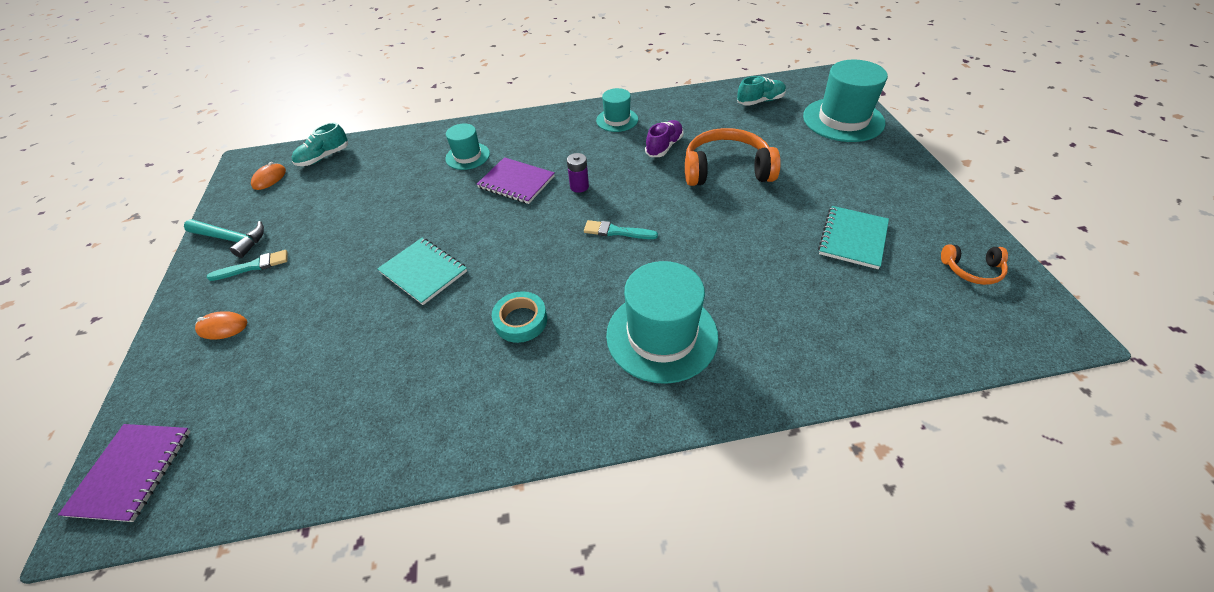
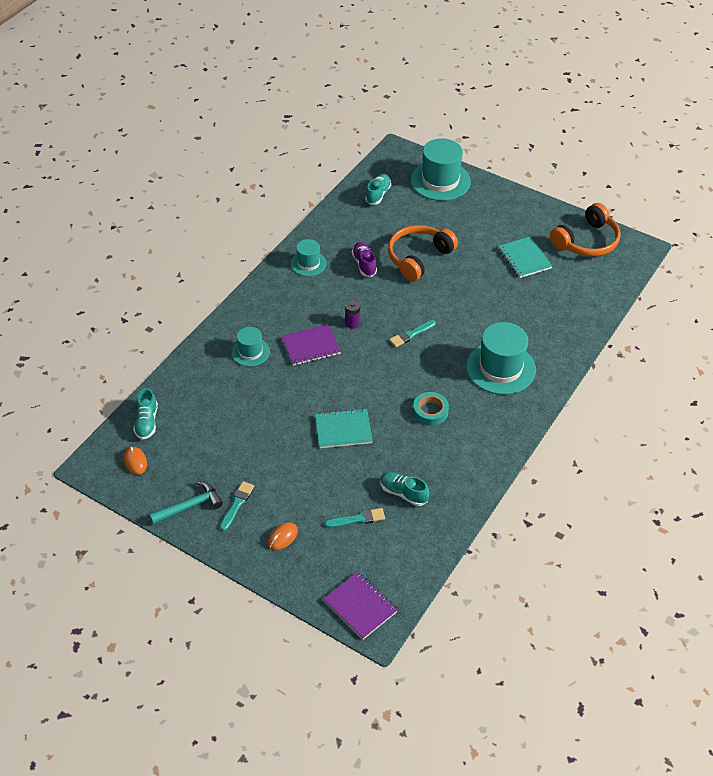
camera: 50 degrees left, 0 degrees up
orange headphones [941,244,1008,285] -> orange headphones [550,203,621,257], size x1.96
none -> turquoise brush [325,508,385,528]
none -> turquoise shoe [380,472,429,506]

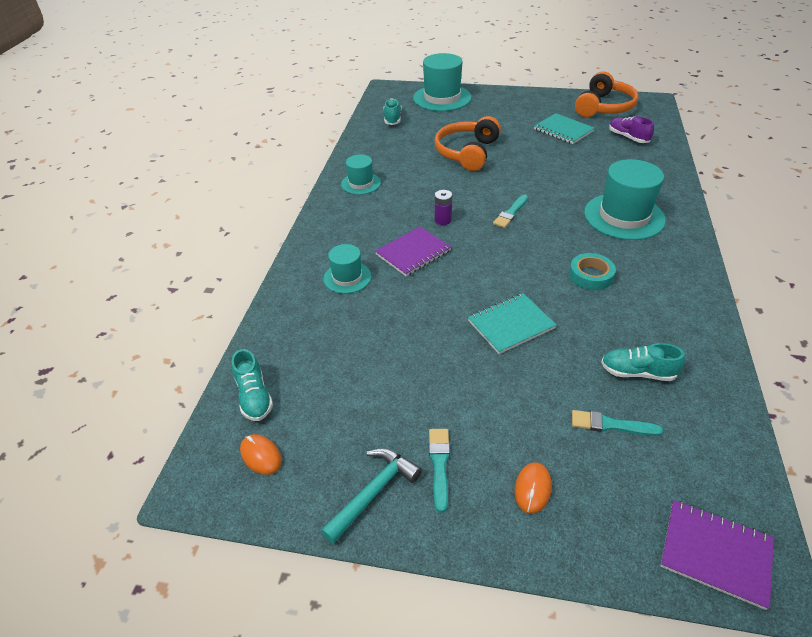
camera: 20 degrees left, 5 degrees down
turquoise brush [325,508,385,528] -> turquoise brush turned 135 degrees counterclockwise [572,410,663,436]
purple shoe [352,242,377,277] -> purple shoe moved to [609,116,654,143]

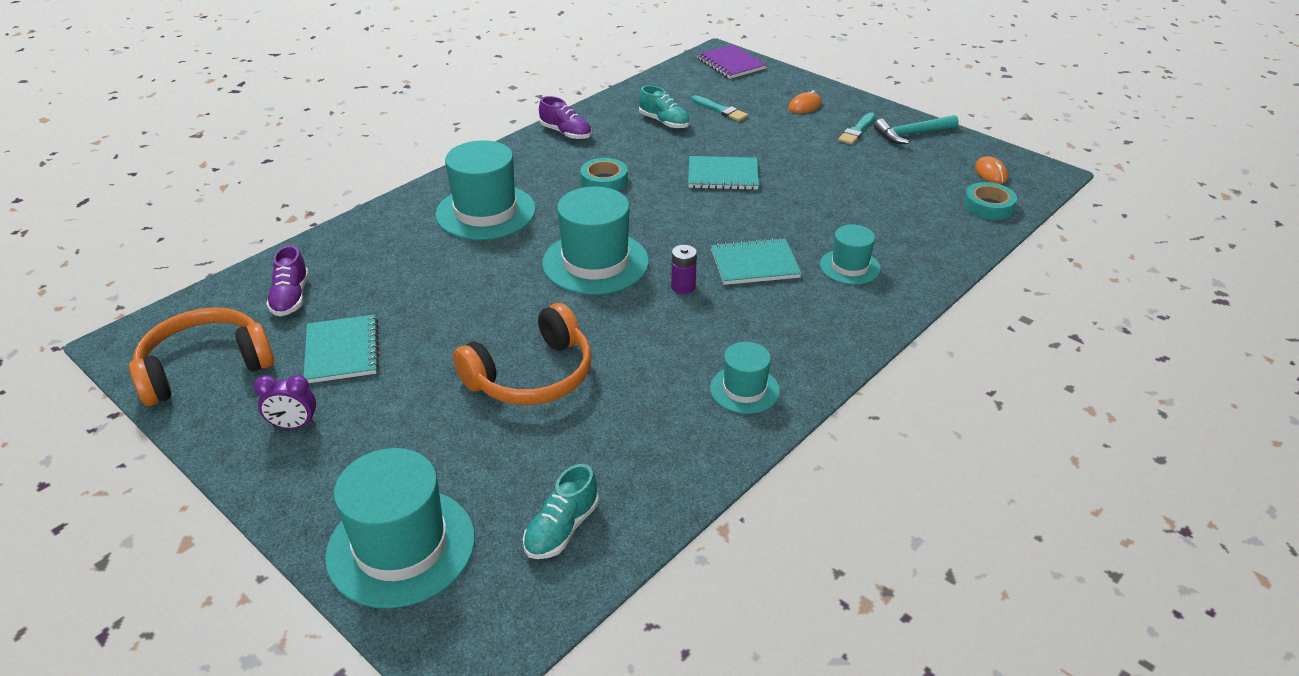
camera: 150 degrees left, 5 degrees down
turquoise shoe [232,349,273,421] -> turquoise tape [964,182,1017,220]
purple notebook [375,226,451,276] -> turquoise notebook [711,238,802,285]
turquoise brush [493,195,528,228] -> turquoise hat [542,187,649,295]
none -> purple clock [254,375,316,429]
none -> purple shoe [539,96,592,140]

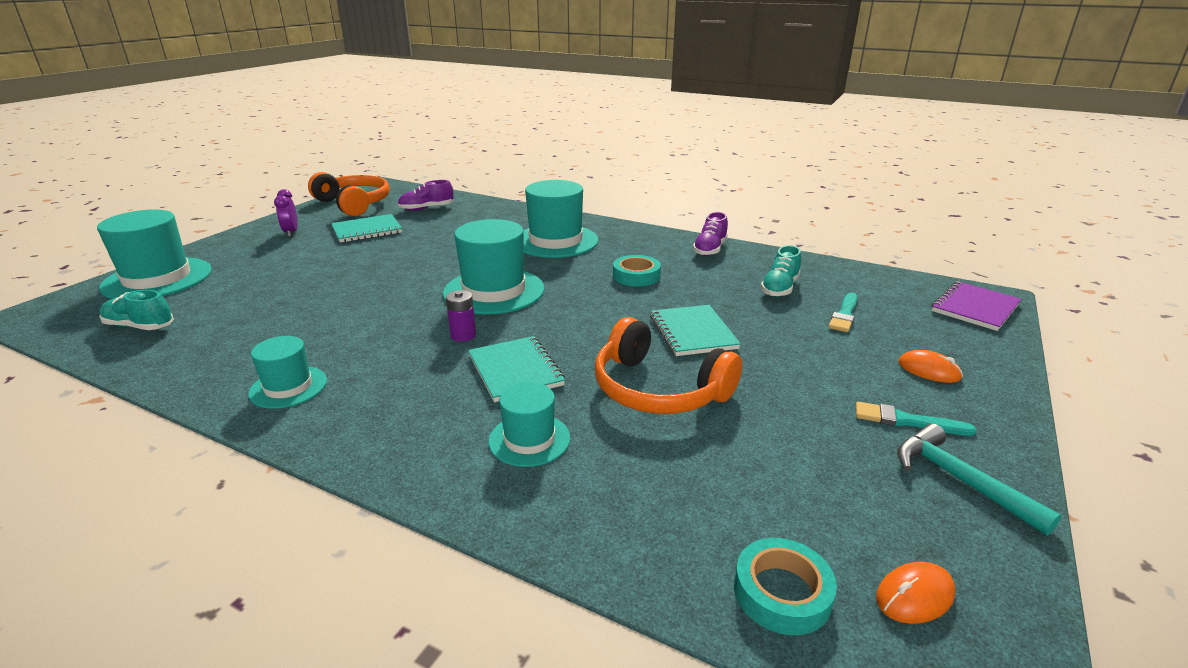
camera: 75 degrees right, 10 degrees down
orange headphones [453,303,592,405] -> orange headphones moved to [595,317,742,414]

